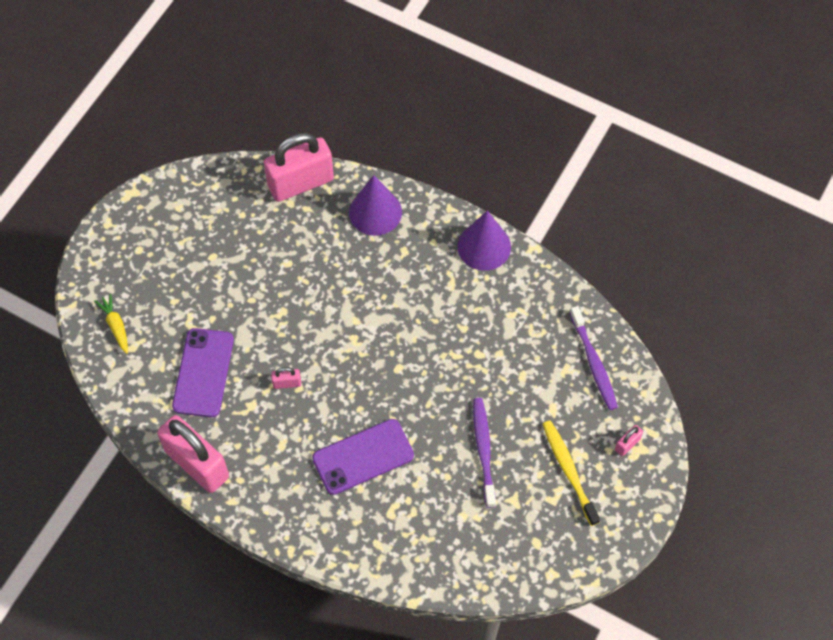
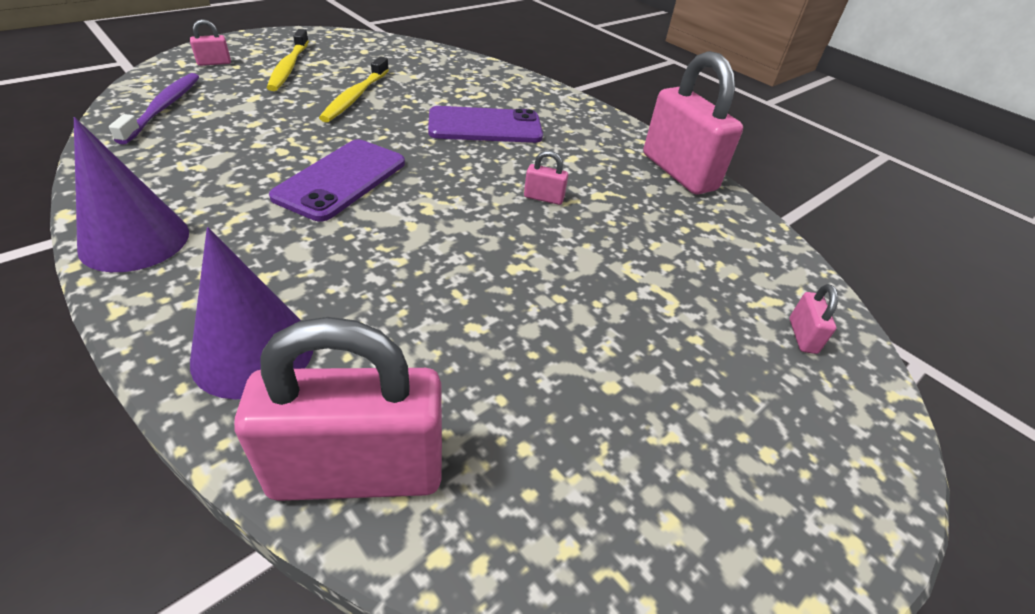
camera: 165 degrees left, 20 degrees down
yellow carrot [94,294,128,354] -> pink padlock [789,284,838,354]
purple phone [172,328,234,417] -> purple phone moved to [269,139,405,221]
purple toothbrush [473,398,496,508] -> yellow toothbrush [319,56,389,122]

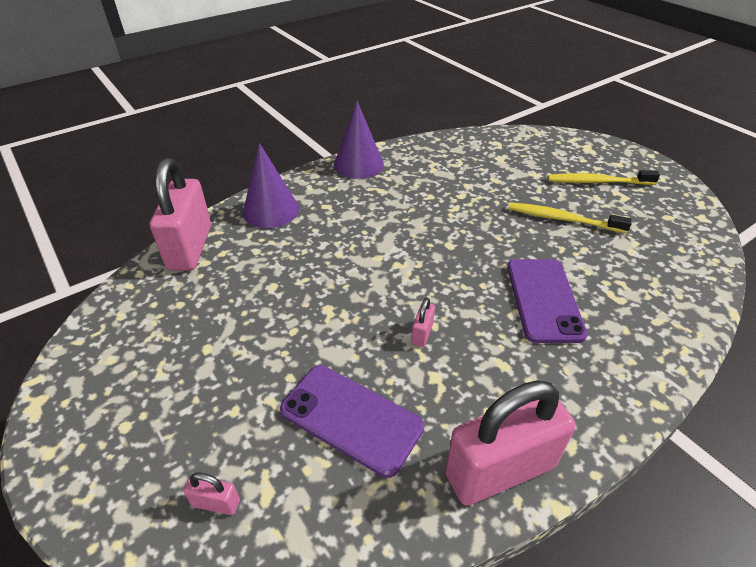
camera: 100 degrees right, 0 degrees up
purple toothbrush [109,73,199,144] -> none
pink padlock [190,19,231,66] -> none
purple phone [269,139,405,221] -> purple phone moved to [280,365,424,478]

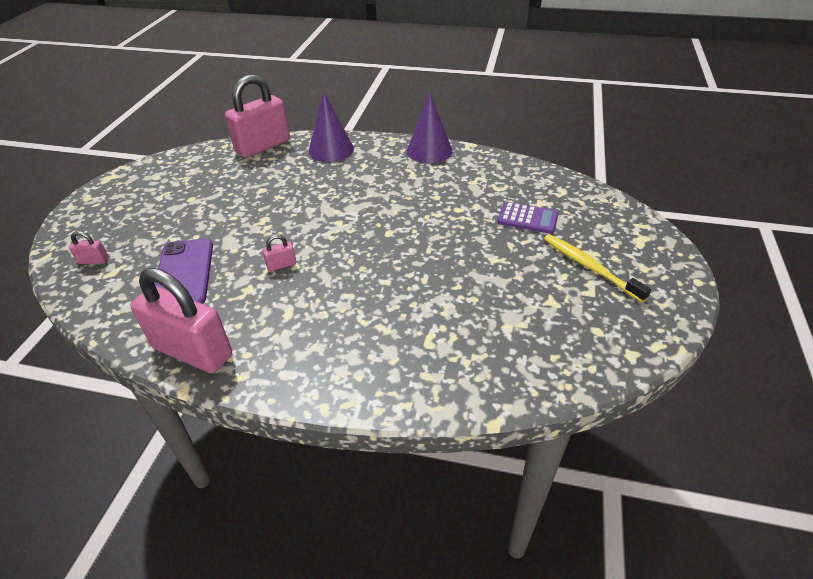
camera: 50 degrees right, 0 degrees up
pink padlock [183,472,240,515] -> pink padlock turned 60 degrees counterclockwise [69,231,108,264]
purple phone [507,259,588,343] -> none
yellow toothbrush [509,202,632,233] -> none
none -> purple calculator [498,202,559,234]

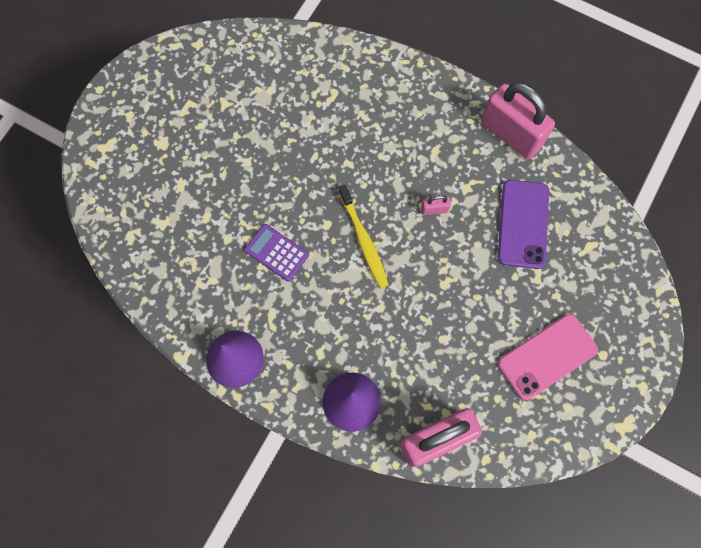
camera: 165 degrees left, 30 degrees up
pink padlock [69,231,108,264] -> none
purple calculator [498,202,559,234] -> purple calculator moved to [244,224,309,281]
yellow toothbrush [544,234,651,303] -> yellow toothbrush moved to [338,184,389,288]
none -> pink phone [498,314,598,400]

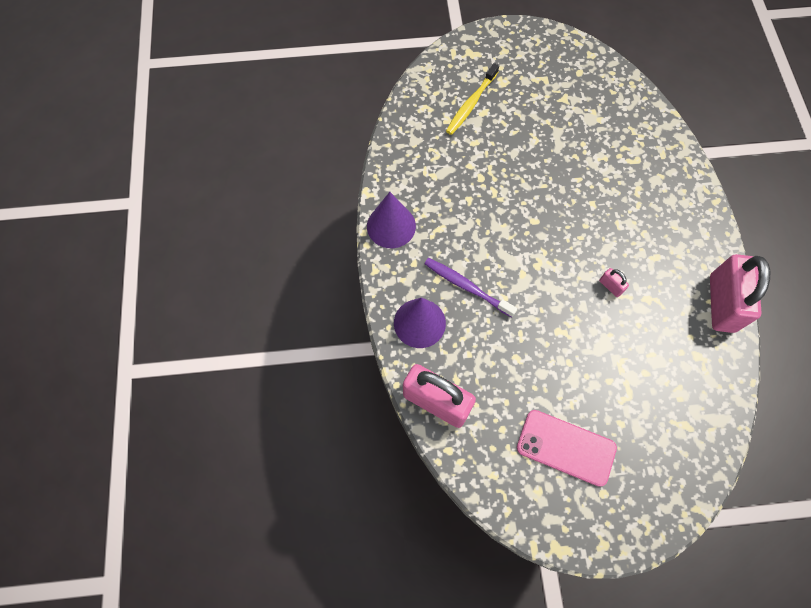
camera: 55 degrees right, 5 degrees down
purple calculator [244,224,309,281] -> none
yellow toothbrush [338,184,389,288] -> yellow toothbrush moved to [446,63,499,135]
purple phone [498,180,549,269] -> none
none -> purple toothbrush [424,258,517,318]

